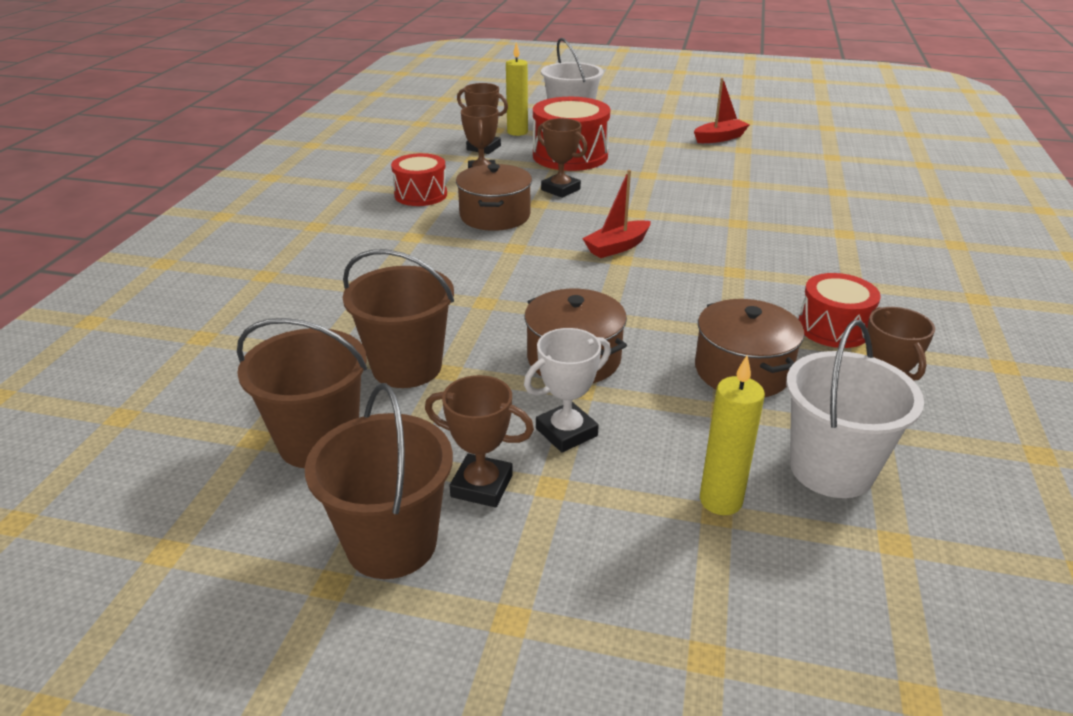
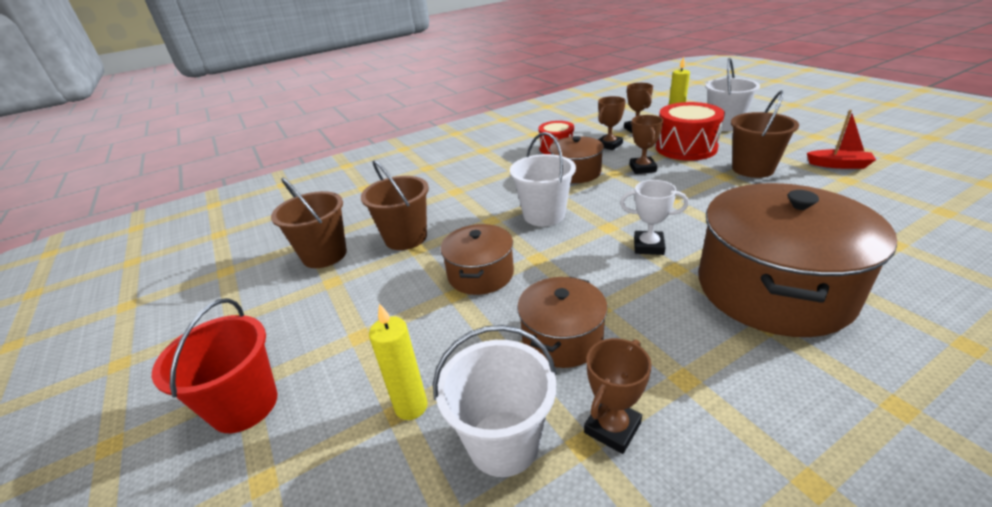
camera: 50 degrees right, 0 degrees up
brown bucket [305,383,453,579] -> brown bucket moved to [731,90,799,178]
brown trophy [425,375,534,507] -> none
white trophy [524,328,611,453] -> white trophy moved to [620,180,689,255]
red boat [582,170,651,258] -> none
red drum [799,273,881,348] -> none
none -> red bucket [152,298,278,433]
none -> white bucket [510,132,576,226]
none -> brown pot [699,183,897,337]

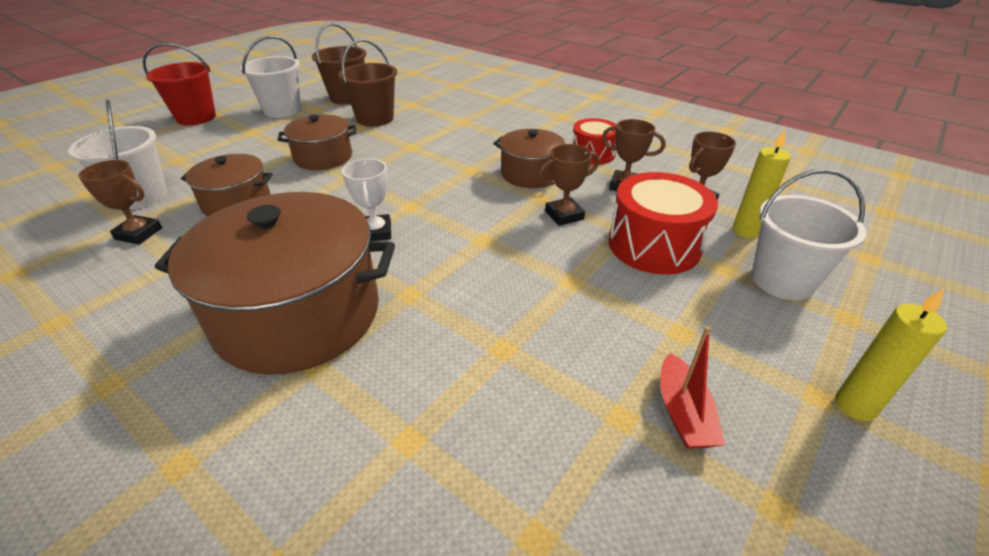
camera: 65 degrees right, 5 degrees up
yellow candle [369,303,428,420] -> yellow candle moved to [835,288,947,421]
white bucket [510,132,576,226] -> white bucket moved to [240,36,301,118]
brown bucket [731,90,799,178] -> none

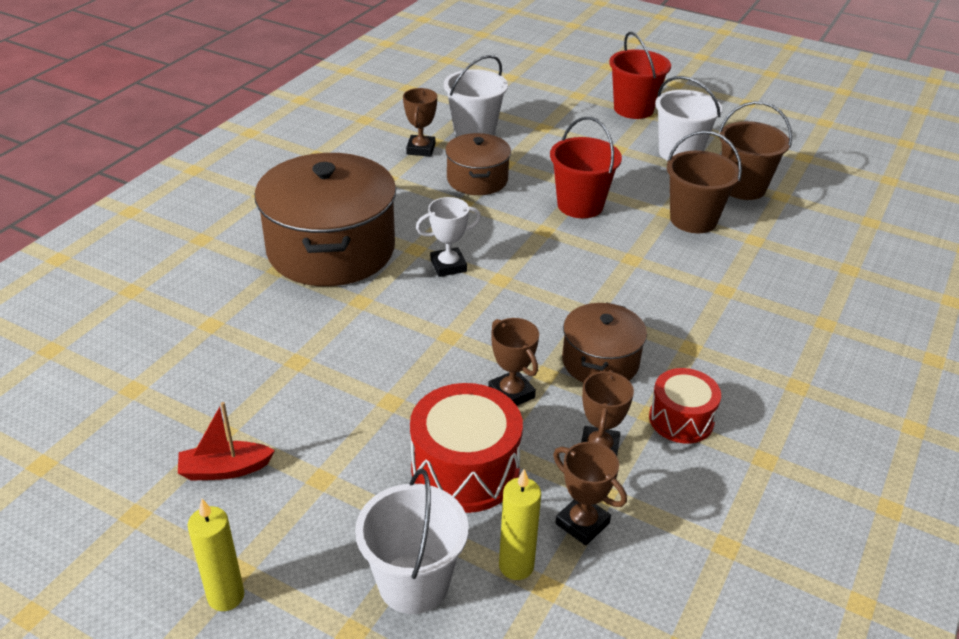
camera: 80 degrees right, 0 degrees up
brown pot [278,114,356,170] -> red bucket [550,117,622,218]

